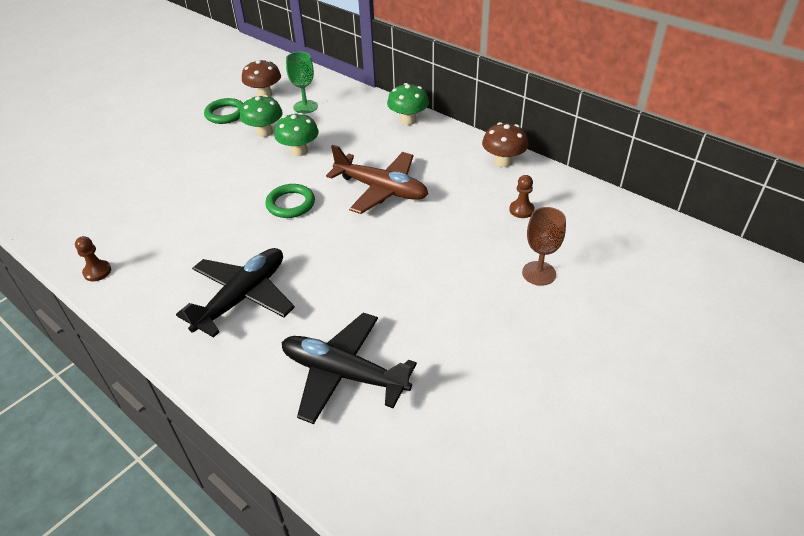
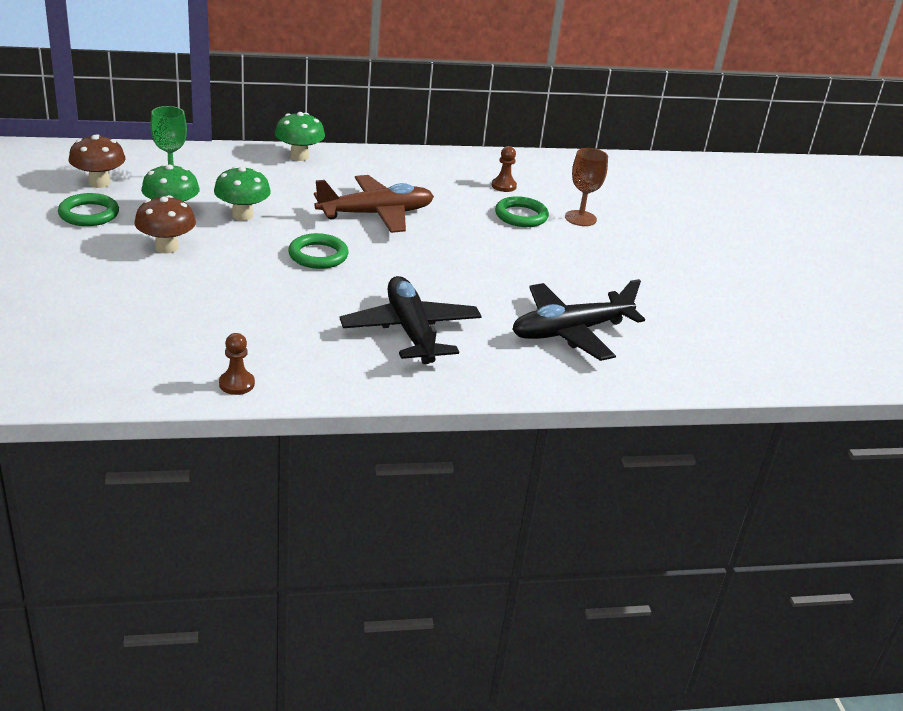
camera: 55 degrees left, 10 degrees down
brown mushroom [482,122,528,167] -> brown mushroom moved to [135,195,196,254]
none -> green ring [495,196,549,227]

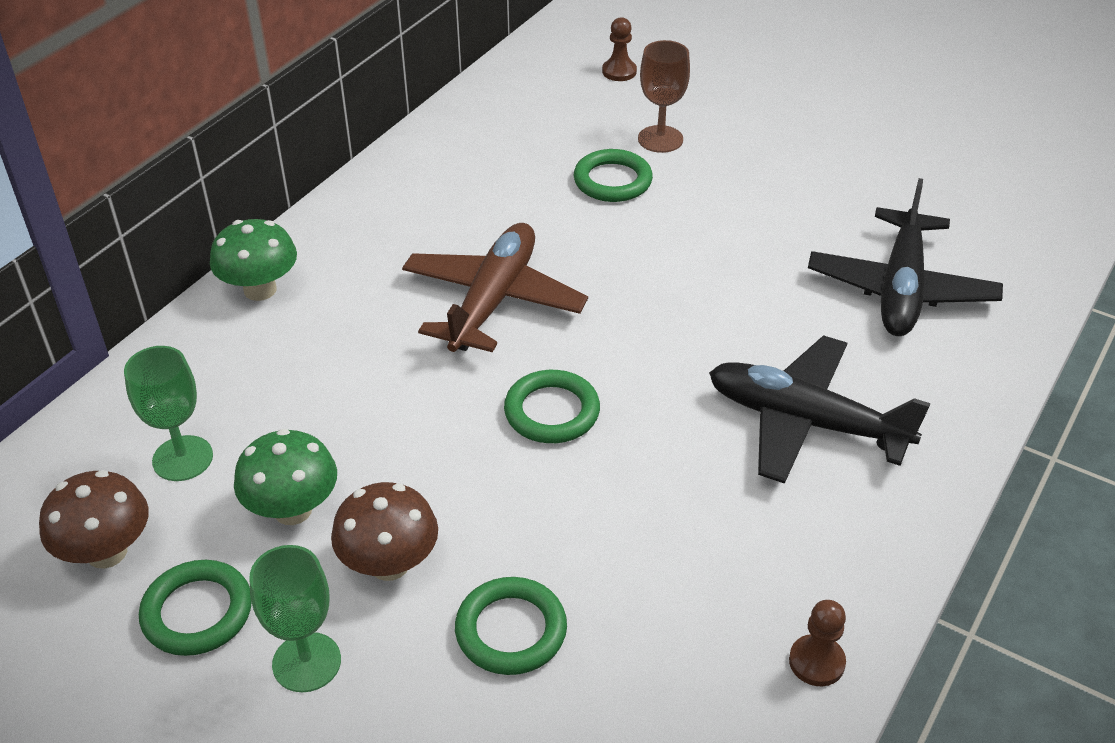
camera: 45 degrees left, 10 degrees up
green mushroom [214,166,271,221] -> none
brown pawn [492,146,517,192] -> brown pawn moved to [602,17,637,81]
none -> green goblet [249,545,341,692]
none -> green ring [455,577,567,675]

